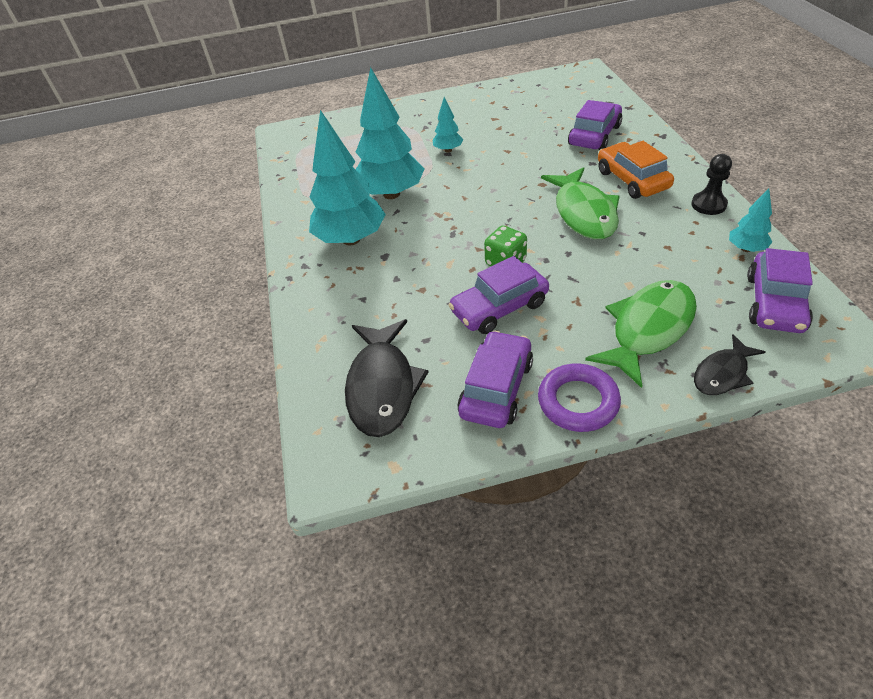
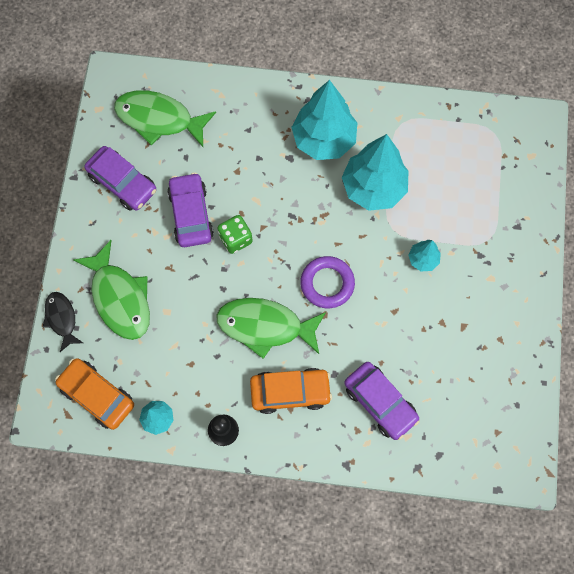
camera: 105 degrees right, 25 degrees up
black fish [345,319,428,437] -> green fish [114,90,216,147]
purple ring [538,363,621,432] -> purple ring moved to [300,256,355,308]
purple car [747,248,813,333] -> orange car [55,358,134,430]

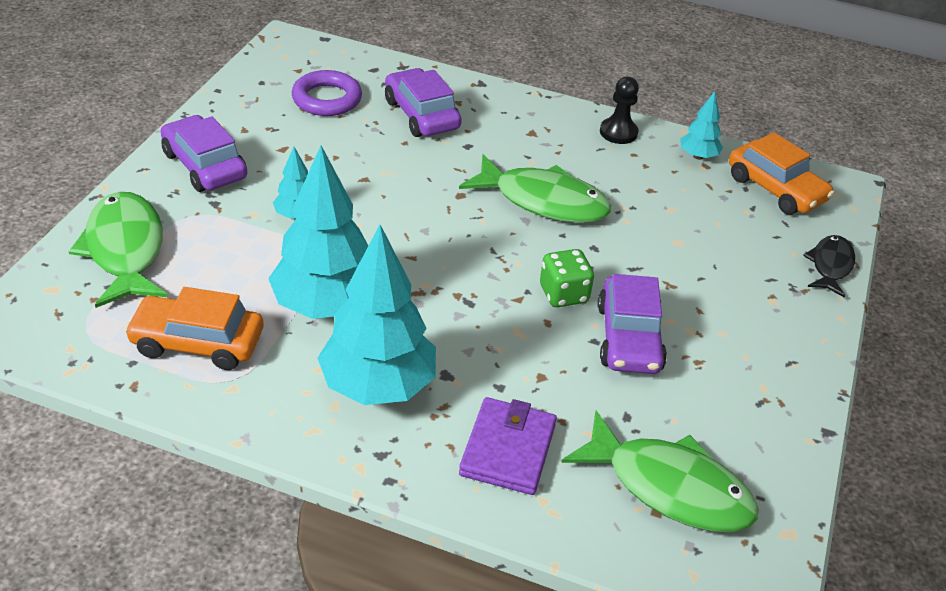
camera: 170 degrees left, 30 degrees down
black fish [43,292,83,352] -> black fish turned 150 degrees counterclockwise [803,235,855,298]
green fish [73,240,150,340] -> green fish moved to [69,192,168,308]
purple car [84,146,156,211] -> purple car moved to [160,115,247,192]
orange car [250,368,332,414] -> orange car moved to [124,287,263,370]
purple ring [300,256,355,308] -> purple ring moved to [292,70,362,116]
none -> purple wallet [459,397,557,495]

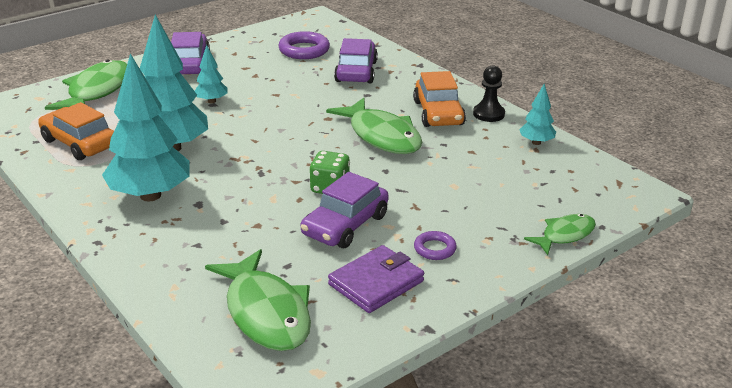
camera: 35 degrees right, 10 degrees down
purple wallet [459,397,557,495] -> purple wallet moved to [328,245,424,313]
orange car [729,132,834,215] -> orange car moved to [413,71,466,127]
black fish [803,235,855,298] -> green fish [524,214,596,255]
none -> purple ring [414,231,457,260]

